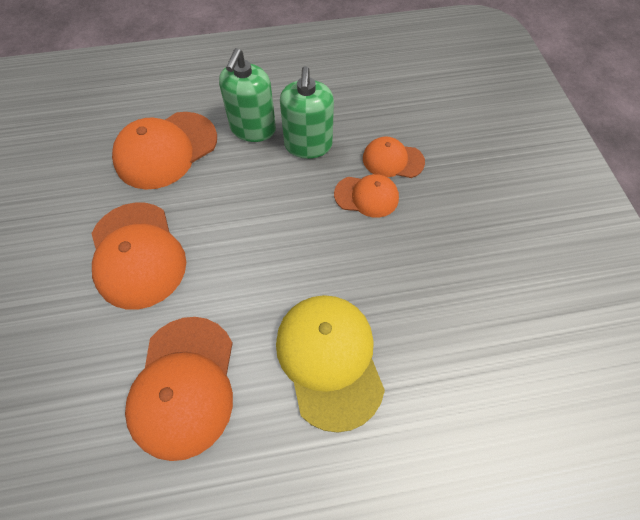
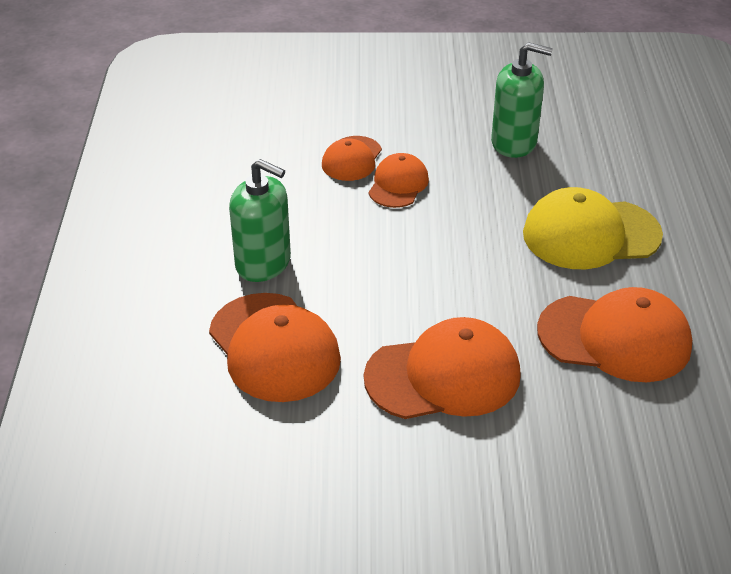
camera: 80 degrees left, 20 degrees down
green soap dispenser [280,66,334,159] -> green soap dispenser moved to [491,42,553,158]

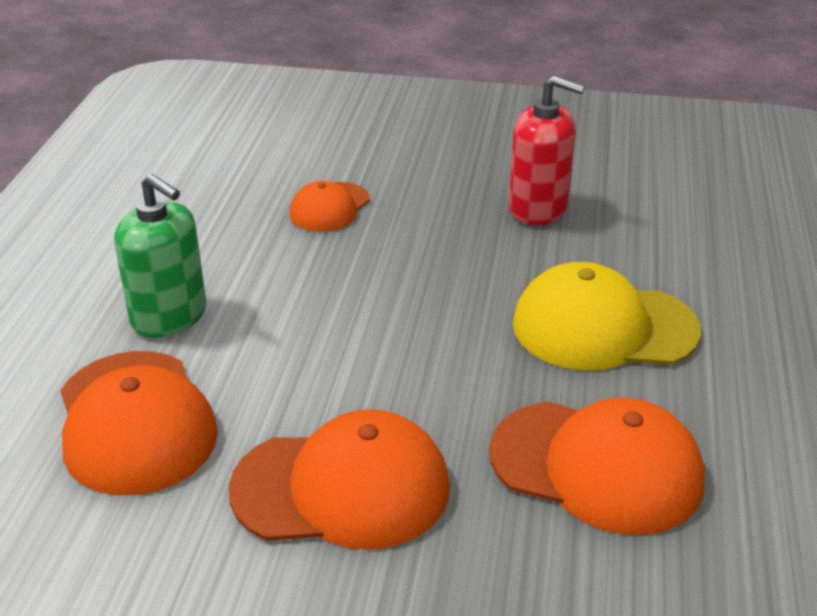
camera: 10 degrees right, 5 degrees down
orange cap [369,153,429,208] -> none
green soap dispenser [491,42,553,158] -> red soap dispenser [509,75,585,225]

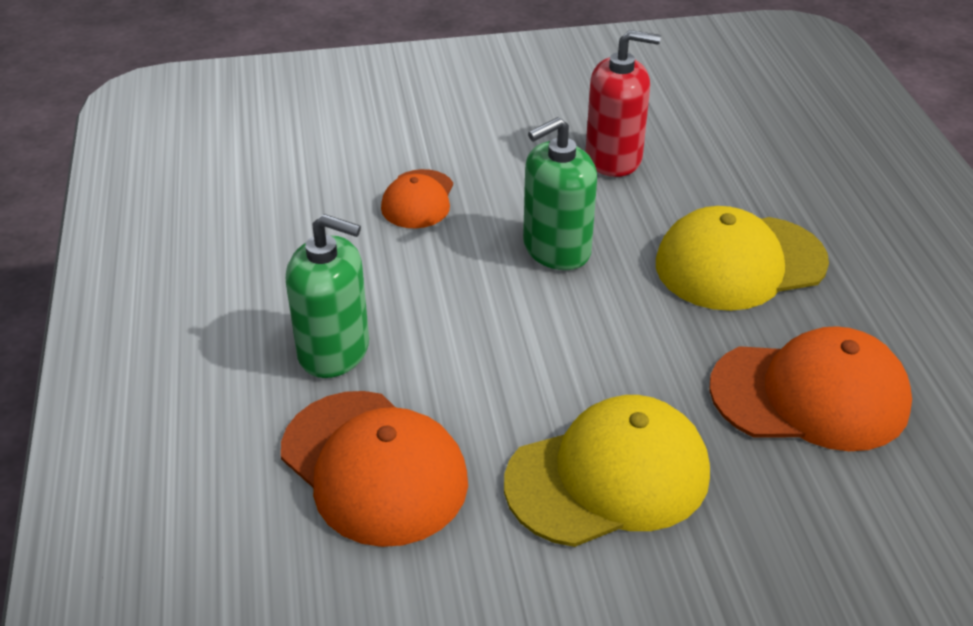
camera: 20 degrees left, 5 degrees up
orange cap [228,409,450,550] -> yellow cap [504,395,710,547]
none -> green soap dispenser [523,117,597,270]

